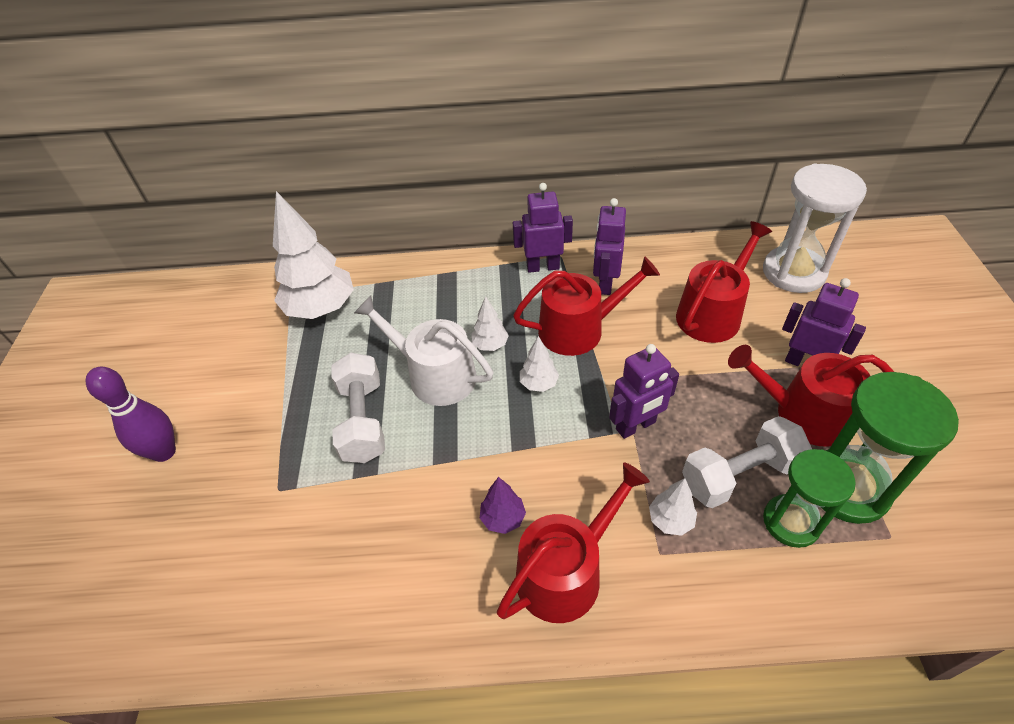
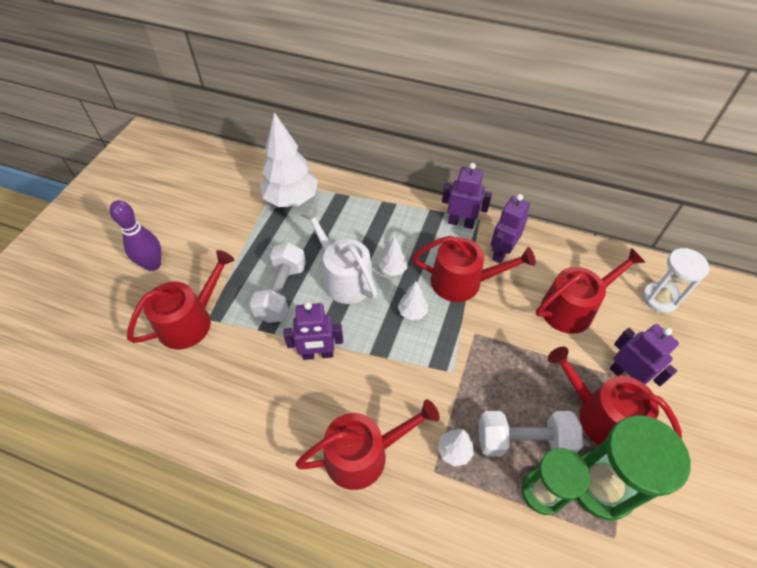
camera: 20 degrees right, 5 degrees up
purple tree [480,477,526,534] -> none
purple robot [609,344,679,439] -> purple robot moved to [283,302,343,360]
white hourglass [763,164,867,293] -> white hourglass [642,248,709,313], size x0.67
none -> red watering can [127,250,235,349]

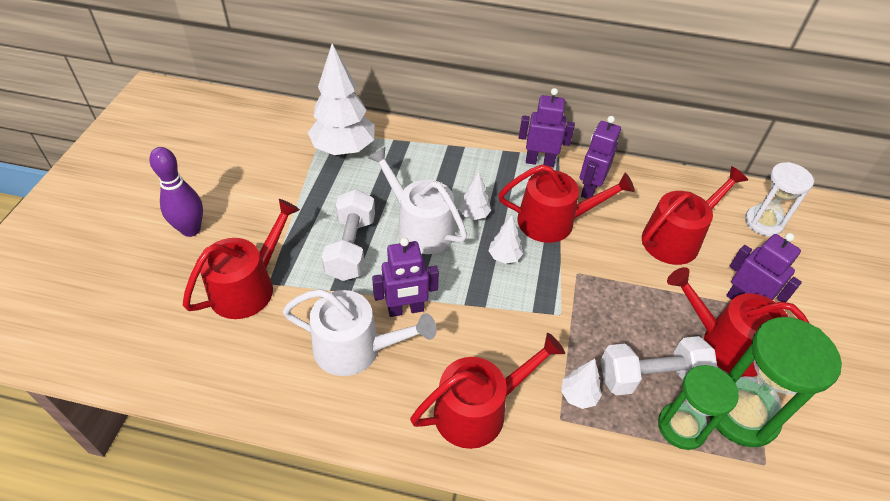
camera: 10 degrees left, 5 degrees down
none -> white watering can [282,289,436,376]

